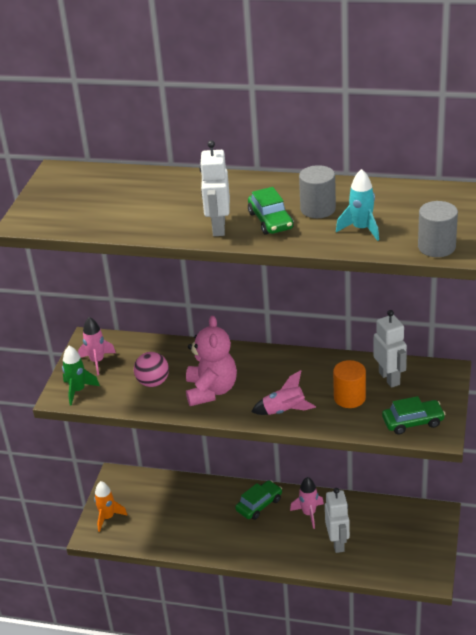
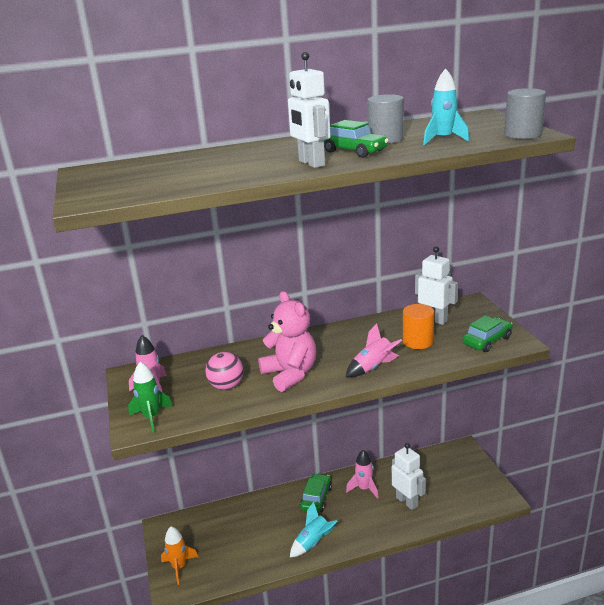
camera: 30 degrees left, 10 degrees down
none -> turquoise rocket [290,502,338,557]

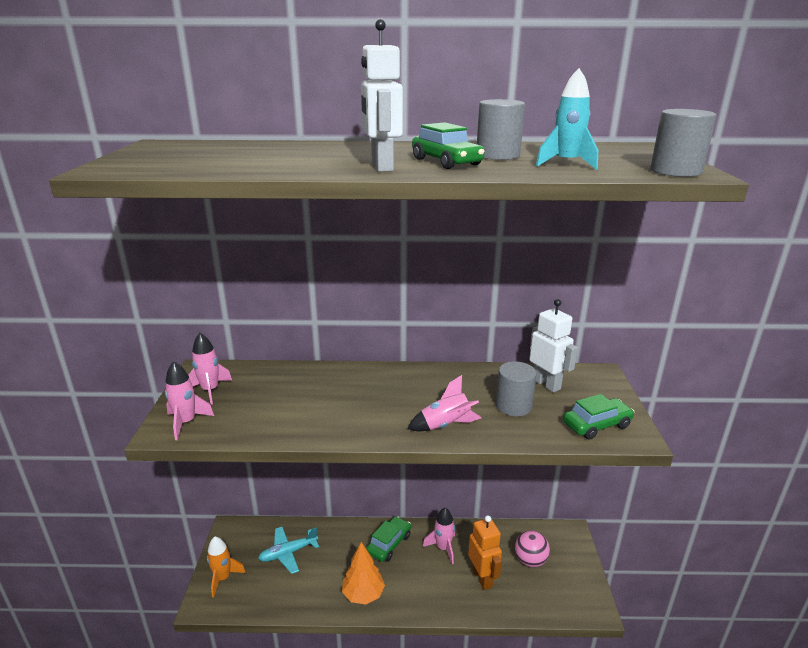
camera: 15 degrees right, 0 degrees up
green rocket [128,362,172,432] -> pink rocket [165,361,214,440]
pink ball [205,352,244,390] -> pink ball moved to [515,530,550,567]
pink teddy bear [258,291,317,392] -> none
turquoise rocket [290,502,338,557] -> orange tree [342,542,385,605]
white robot [392,443,426,510] -> orange robot [468,515,502,590]
orange cylinder [403,304,434,349] -> grey cylinder [496,361,537,416]
none -> turquoise plane [258,527,319,574]

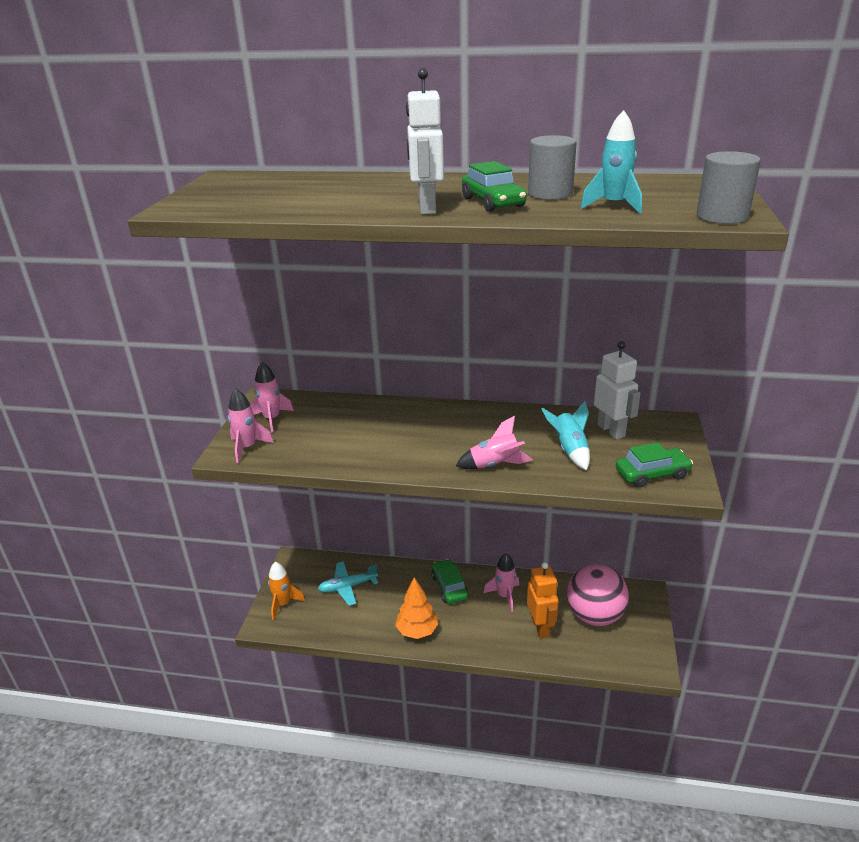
camera: 10 degrees right, 5 degrees up
green car [366,516,411,562] -> green car turned 60 degrees counterclockwise [431,559,469,604]
grey cylinder [496,361,537,416] -> turquoise rocket [541,401,590,470]
pink ball [515,530,550,567] -> pink ball [567,564,629,626], size x1.66

